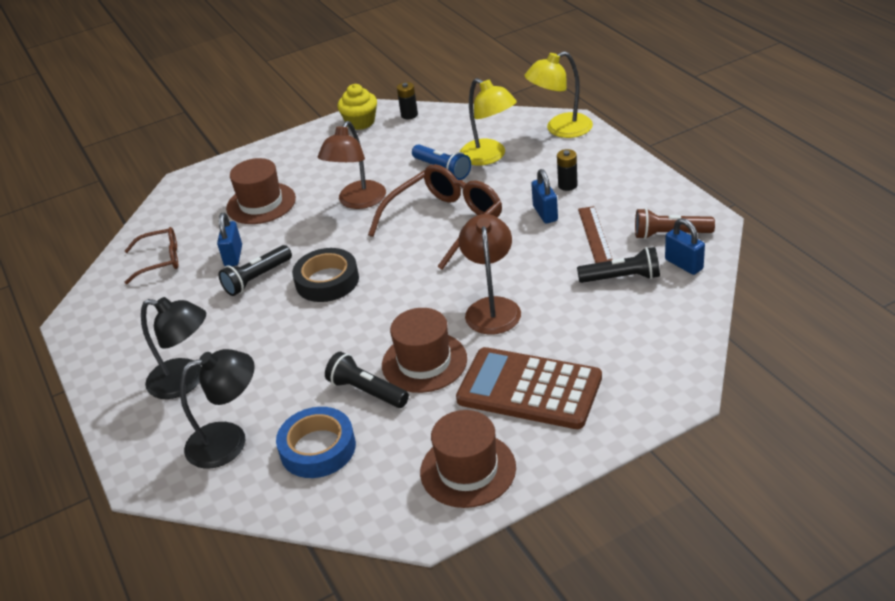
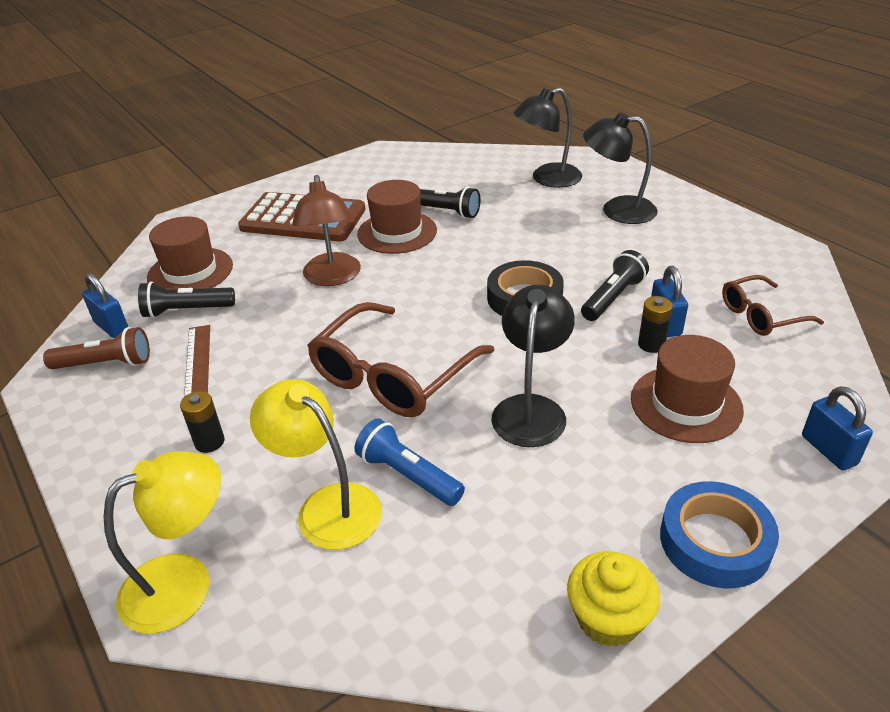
camera: 170 degrees right, 0 degrees up
blue tape [276,407,356,478] -> blue tape moved to [660,481,779,588]
brown lamp [318,121,386,209] -> black lamp [491,285,575,447]
black battery [397,82,418,119] -> black battery moved to [638,296,673,353]
brown hat [420,410,516,508] -> brown hat moved to [147,216,233,290]
blue padlock [531,169,558,224] -> blue padlock moved to [802,386,873,470]

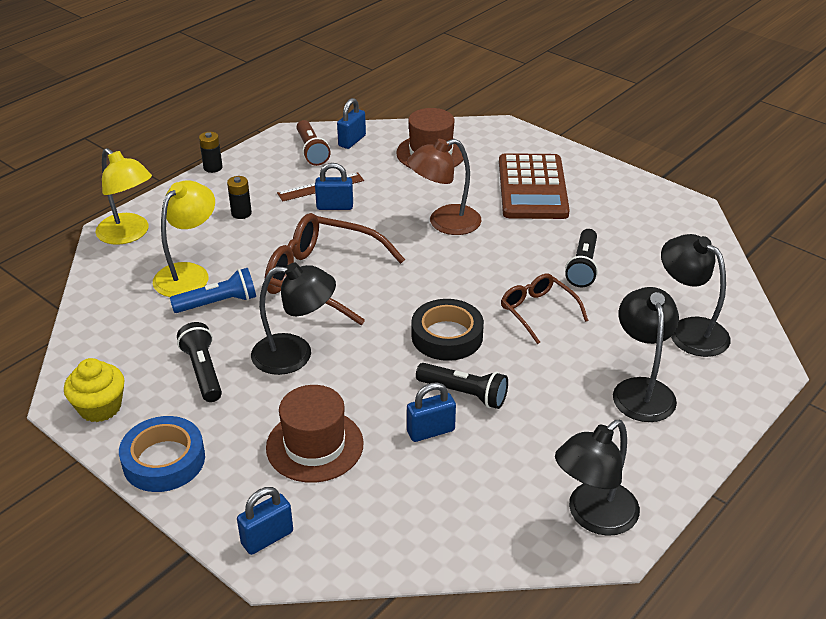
camera: 75 degrees right, 0 degrees up
black flashlight [138,281,235,318] -> black flashlight moved to [177,322,222,402]
blue flashlight [354,418,465,506] -> blue flashlight turned 45 degrees clockwise [170,268,256,313]
brown hat [357,180,437,254] -> none
black battery [638,296,673,353] -> black battery moved to [199,132,223,173]
brown glasses [722,275,824,336] -> brown glasses moved to [501,274,588,344]
none -> blue padlock [315,163,353,210]
none -> black lamp [555,420,640,536]

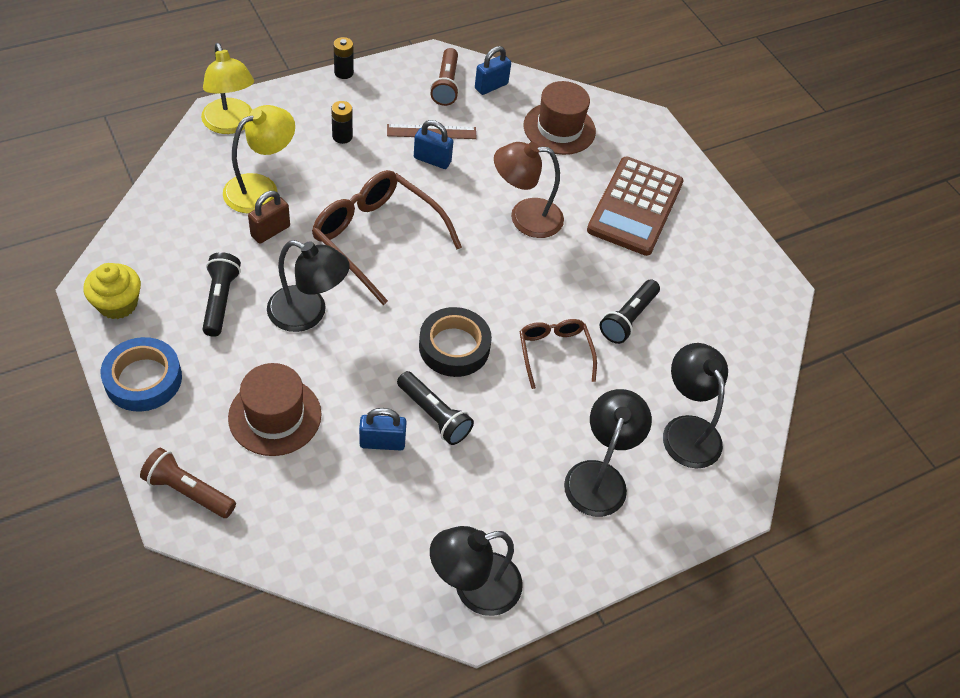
camera: 15 degrees right, 15 degrees up
blue flashlight [170,268,256,313] -> brown padlock [248,191,290,244]
blue padlock [237,487,293,555] -> brown flashlight [140,448,236,518]

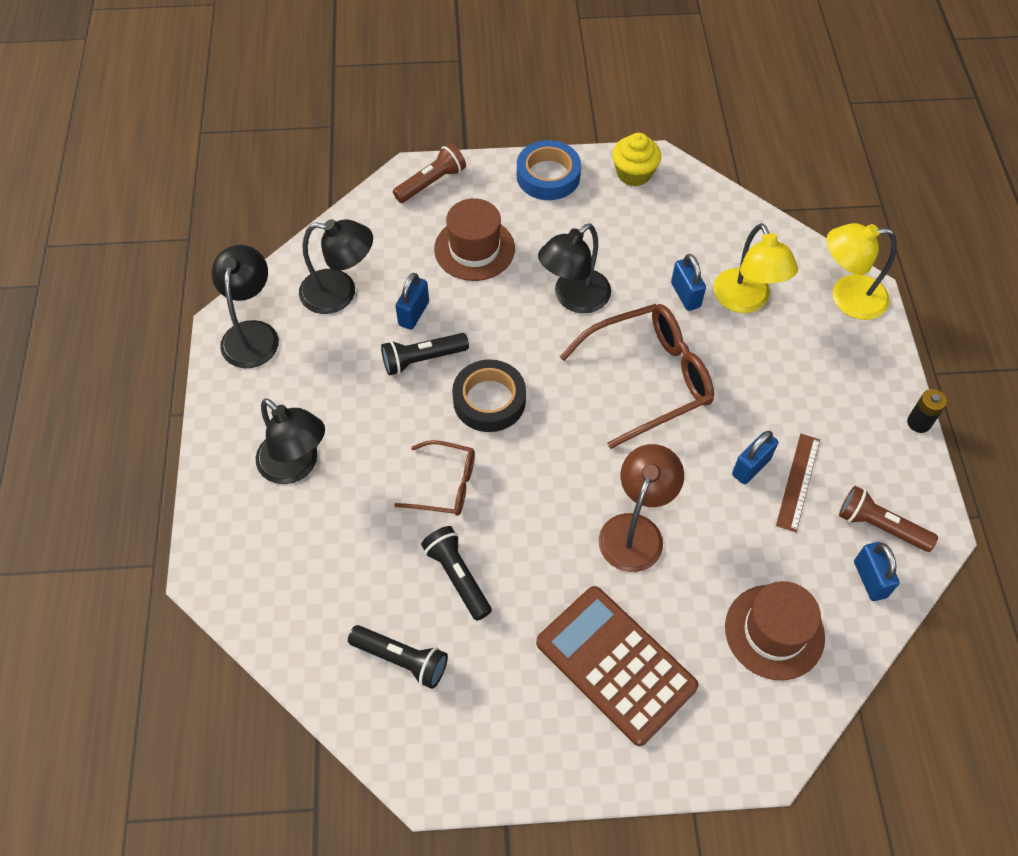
camera: 120 degrees right, 5 degrees up
black flashlight [202,252,241,337] -> black flashlight moved to [348,625,448,689]
brown padlock [248,191,290,244] -> blue padlock [671,254,706,311]
black battery [331,101,353,144] -> none
black lamp [663,343,728,468] -> black lamp moved to [299,219,373,314]

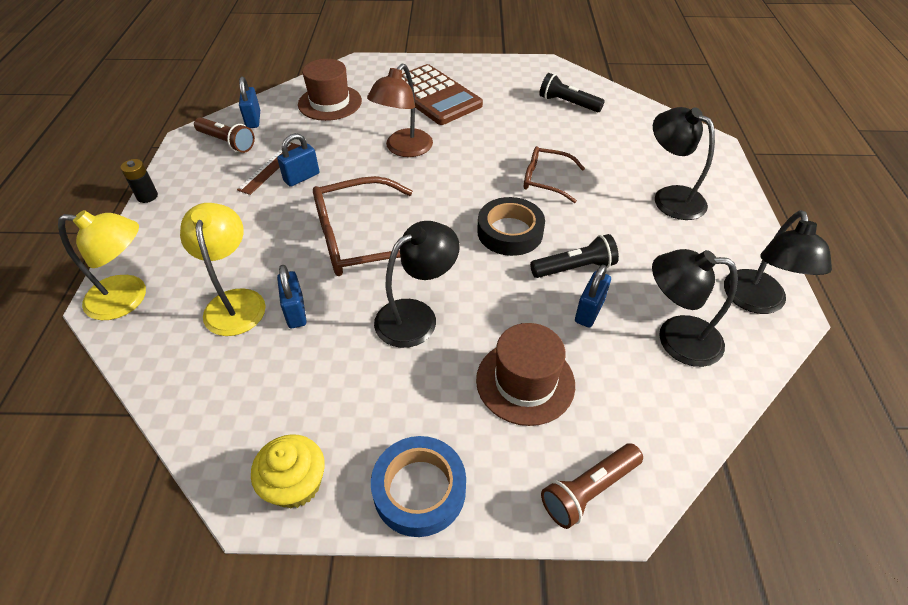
camera: 175 degrees left, 10 degrees down
black flashlight [421,526,492,621] -> none

